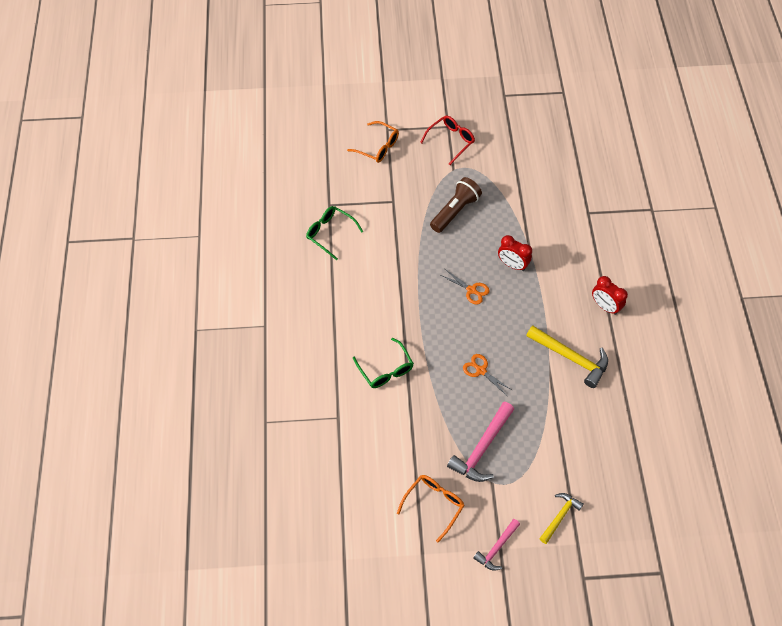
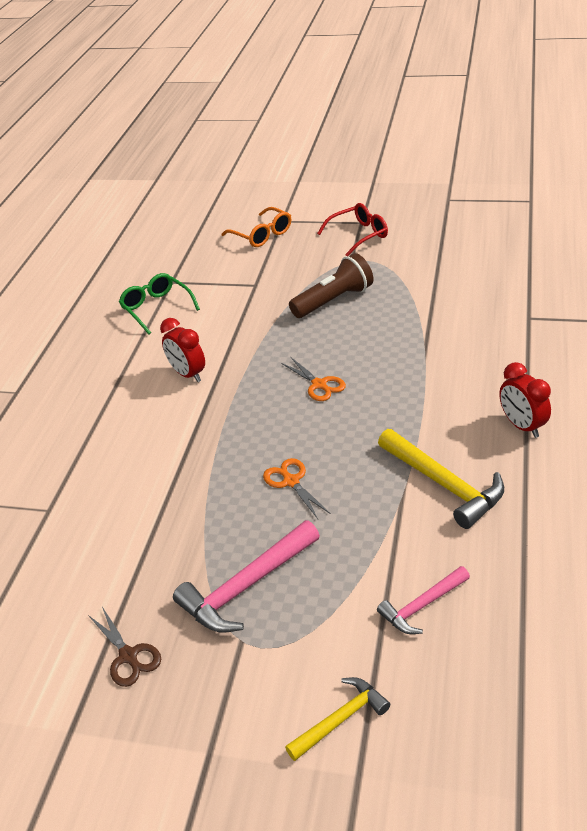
camera: 20 degrees right, 20 degrees down
green glasses [353,338,414,388] -> none
orange glasses [397,475,465,543] -> brown scissors [88,607,161,687]
pink hammer [473,519,520,571] -> pink hammer moved to [377,566,470,634]
red clock [498,235,532,271] -> red clock moved to [160,318,205,382]

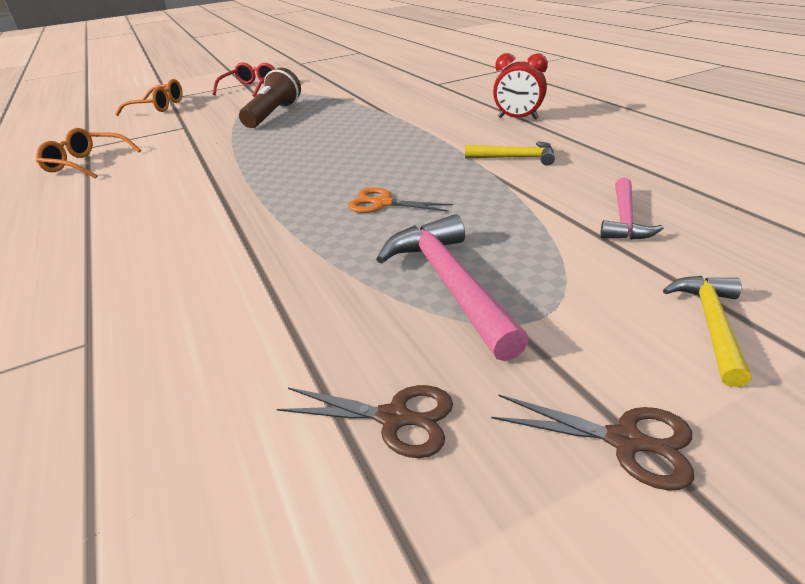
camera: 40 degrees left, 5 degrees down
green glasses [119,273,200,334] -> orange glasses [36,128,141,179]
red clock [160,318,205,382] -> none
pink hammer [173,520,320,633] -> pink hammer turned 150 degrees clockwise [376,214,529,361]
orange scissors [281,357,346,401] -> none
yellow hammer [378,429,504,529] -> yellow hammer [465,141,555,166], size x0.61
none -> brown scissors [491,394,694,490]

